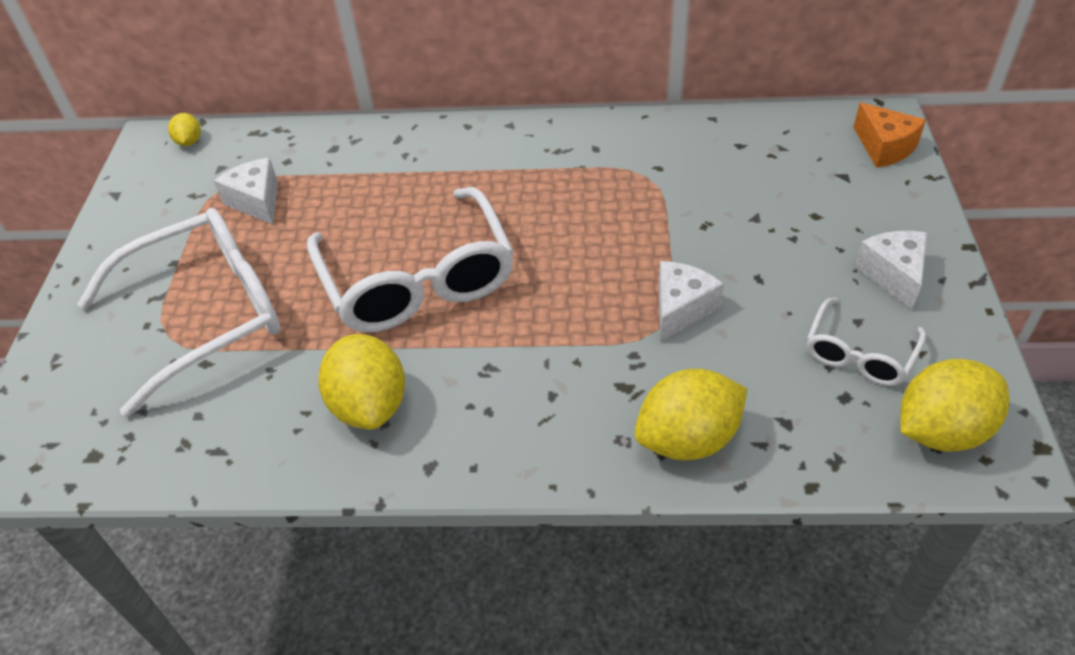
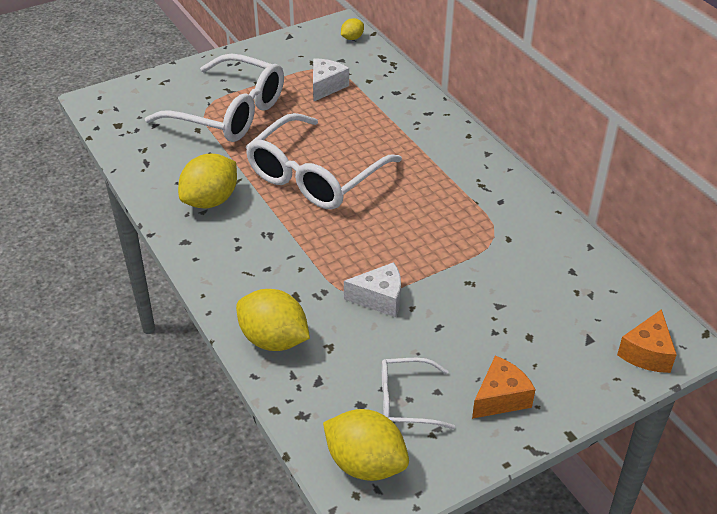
camera: 55 degrees right, 5 degrees down
white cheese [855,231,927,310] -> orange cheese [472,356,536,419]

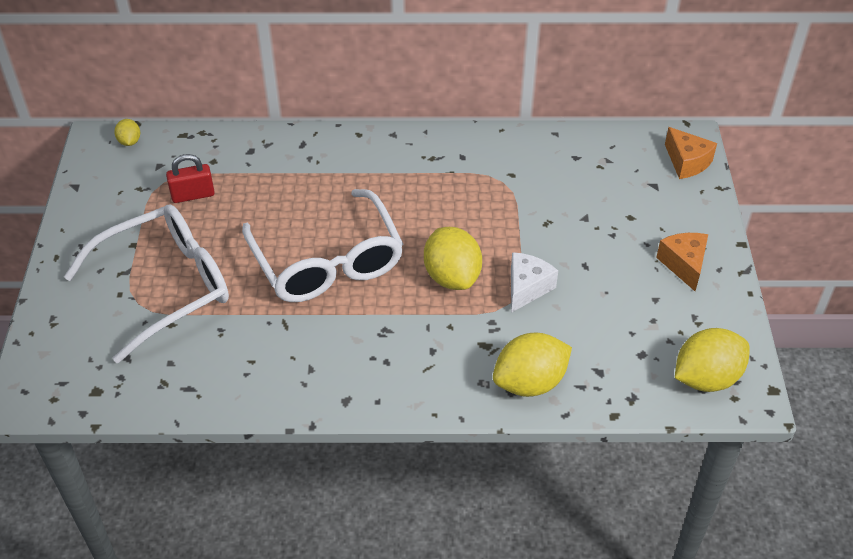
camera: 60 degrees left, 5 degrees up
yellow lemon [178,154,237,209] -> yellow lemon moved to [424,227,482,290]
white cheese [313,58,349,101] -> red padlock [166,154,215,203]
white glasses [382,358,455,429] -> none

